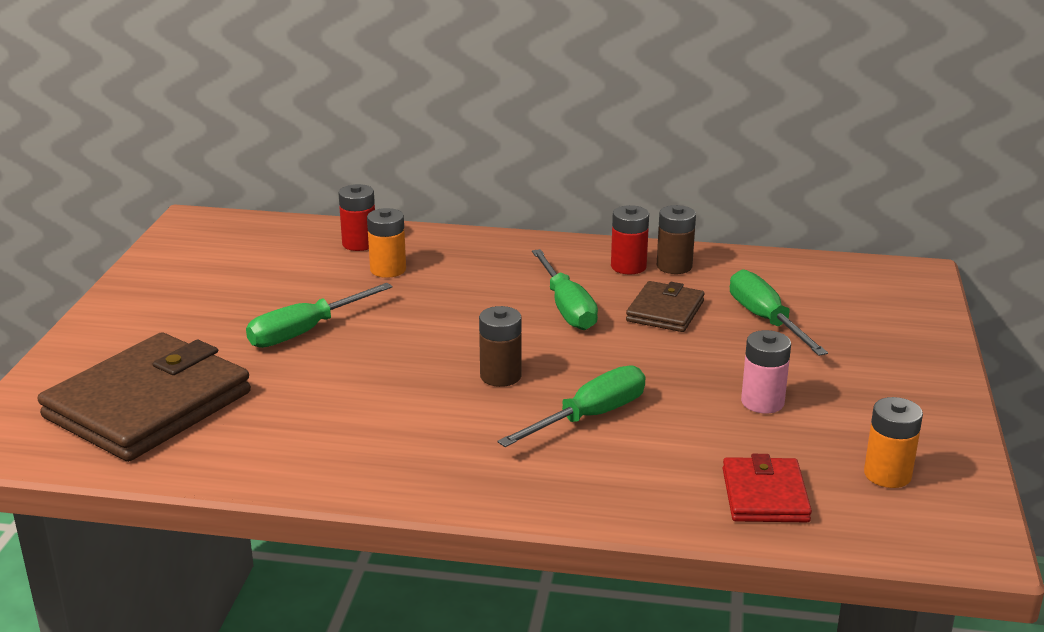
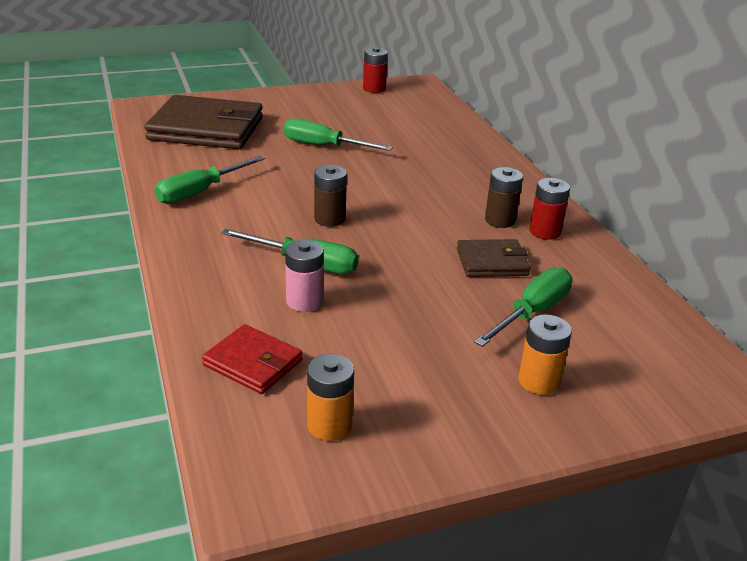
camera: 60 degrees right, 5 degrees up
red battery [338,184,375,251] -> red battery moved to [363,47,388,93]
orange battery [367,208,406,278] -> orange battery moved to [519,314,572,395]
green screwdriver [532,249,598,330] -> green screwdriver moved to [155,156,265,204]
brown battery [657,205,696,274] -> brown battery moved to [485,167,523,228]
red wallet [723,454,812,522] -> red wallet turned 60 degrees clockwise [202,324,303,394]
pink battery [741,330,791,413] -> pink battery moved to [285,240,324,312]

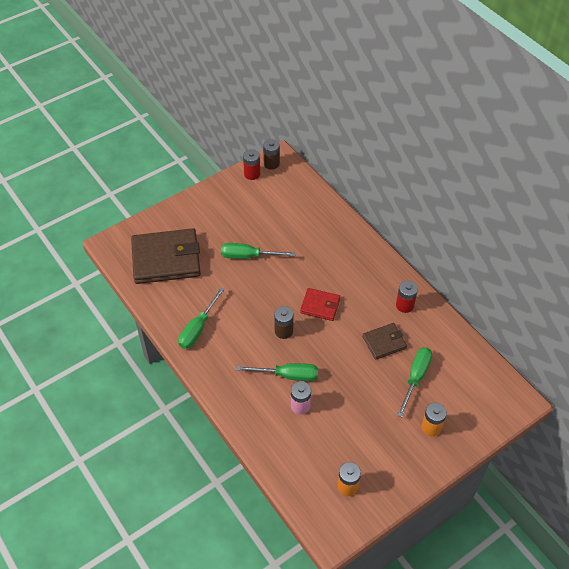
camera: 15 degrees left, 20 degrees up
red wallet [202,324,303,394] -> red wallet moved to [300,288,340,321]
brown battery [485,167,523,228] -> brown battery moved to [263,139,280,170]

